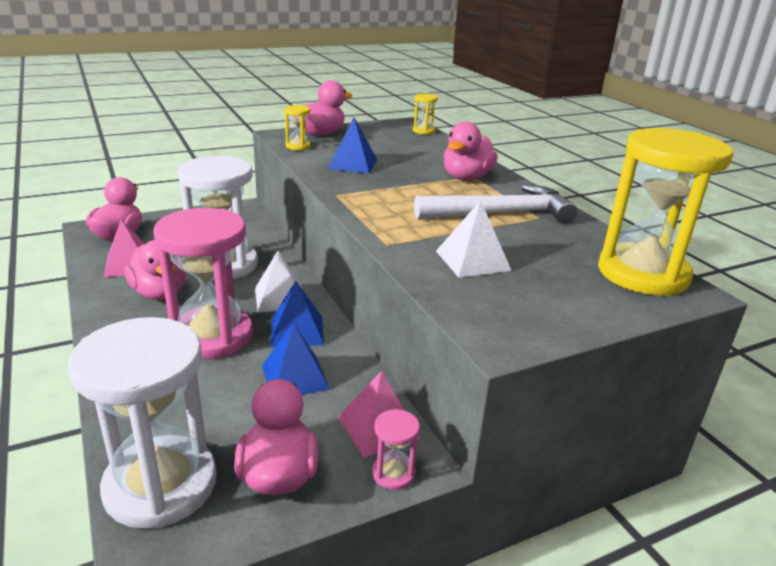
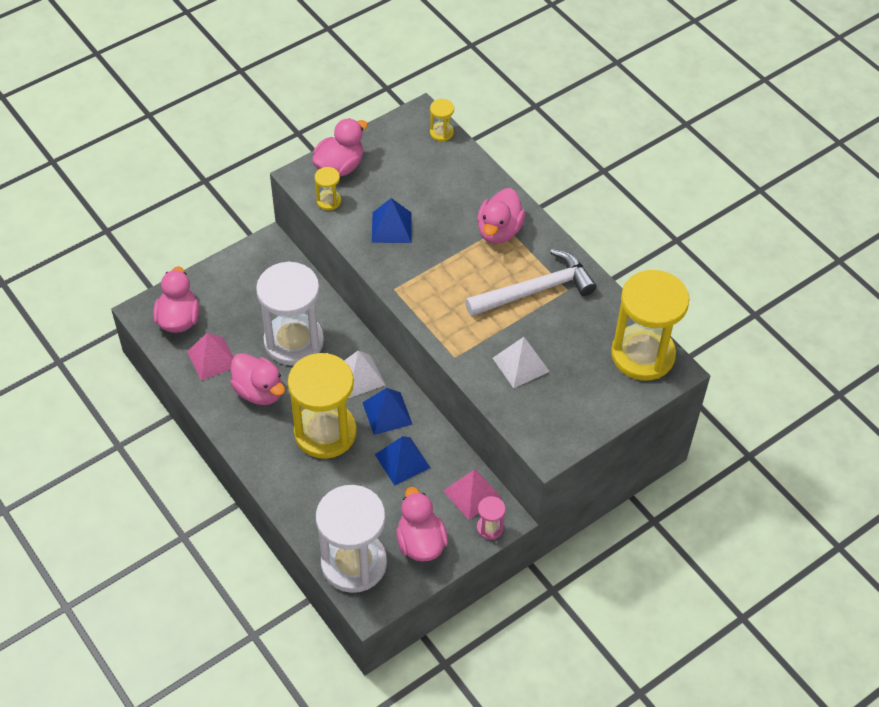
camera: 10 degrees left, 25 degrees up
pink hourglass [154,208,253,360] -> yellow hourglass [288,353,357,459]

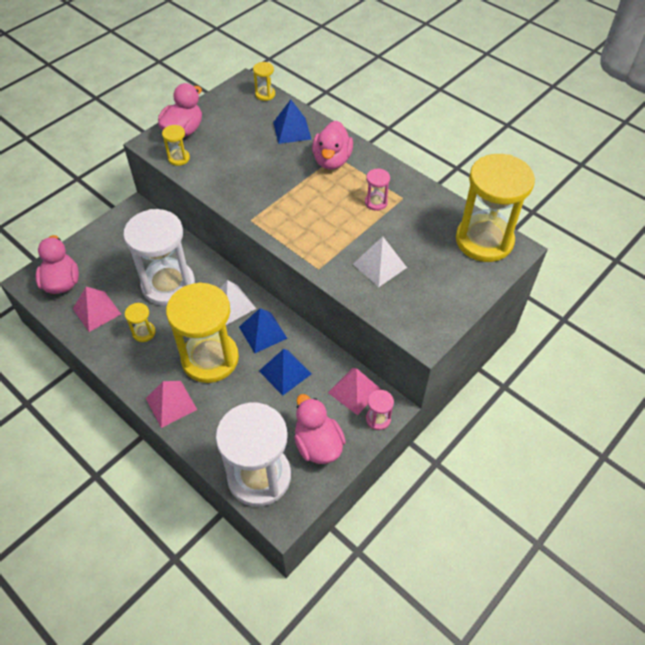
camera: 10 degrees left, 0 degrees up
pink duck [230,353,285,405] -> yellow hourglass [125,303,156,342]
blue pyramid [372,198,412,243] -> blue pyramid moved to [273,99,311,144]
white hammer [465,249,596,316] -> pink hourglass [365,168,390,211]
none -> pink pyramid [146,381,197,428]

